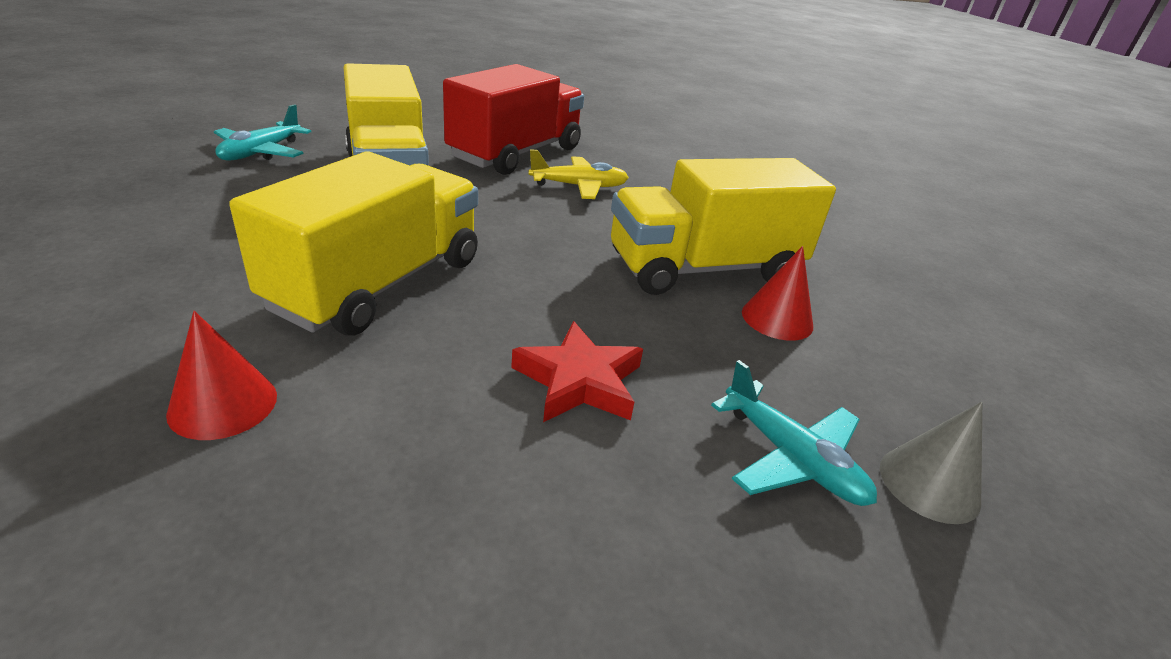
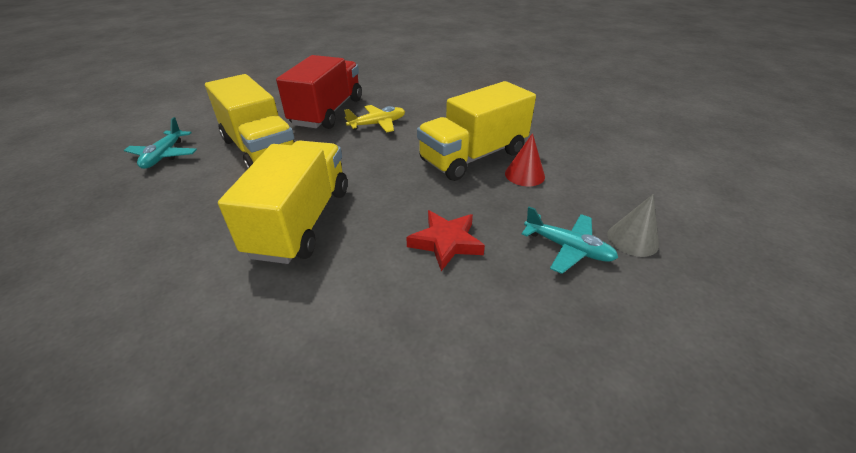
camera: 15 degrees left, 5 degrees up
red cone [166,311,277,440] -> none

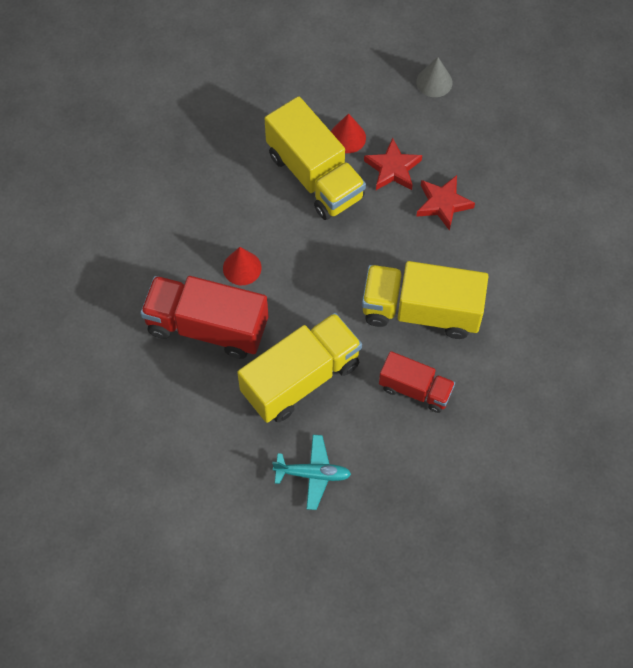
camera: 90 degrees left, 25 degrees up
yellow plane [344,105,405,133] -> red cone [223,247,261,285]
turquoise plane [522,207,618,274] -> none
none -> red star [364,138,422,190]
none -> red truck [379,351,455,413]

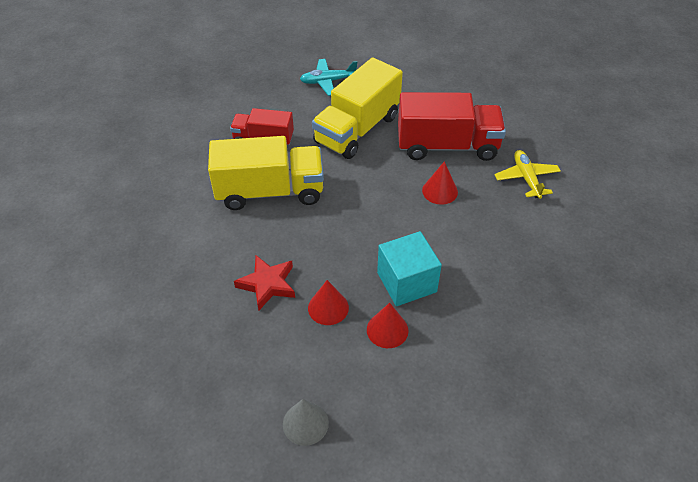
camera: 165 degrees right, 15 degrees down
yellow truck [265,96,366,220] -> turquoise cube [377,231,442,306]
red star [364,138,422,190] -> red cone [308,280,349,325]
none -> yellow plane [495,150,561,199]

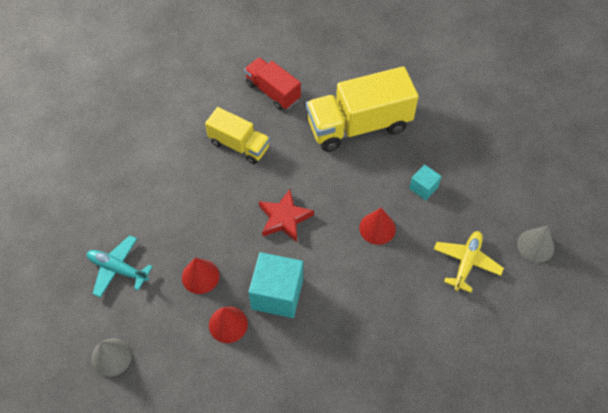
camera: 35 degrees right, 10 degrees up
yellow truck [208,136,324,210] -> yellow truck [205,107,270,164], size x0.59
red star [234,255,295,310] -> red star moved to [259,189,314,242]
turquoise plane [300,59,357,96] -> turquoise plane moved to [87,235,153,298]
red truck [398,92,506,161] -> turquoise cube [409,164,442,200]
none -> grey cone [517,226,554,263]

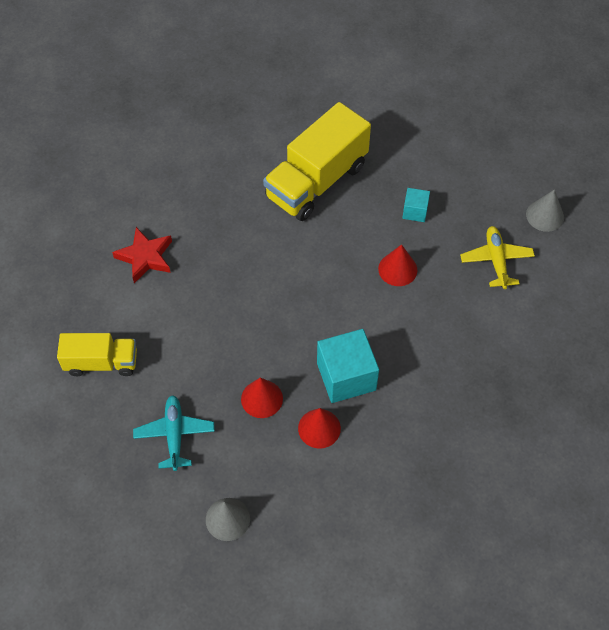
camera: 30 degrees left, 0 degrees up
turquoise plane [87,235,153,298] -> turquoise plane turned 90 degrees clockwise [133,395,215,471]
yellow truck [205,107,270,164] -> yellow truck moved to [57,333,137,376]
red truck [244,57,301,110] -> none
red star [259,189,314,242] -> red star moved to [112,227,172,283]

